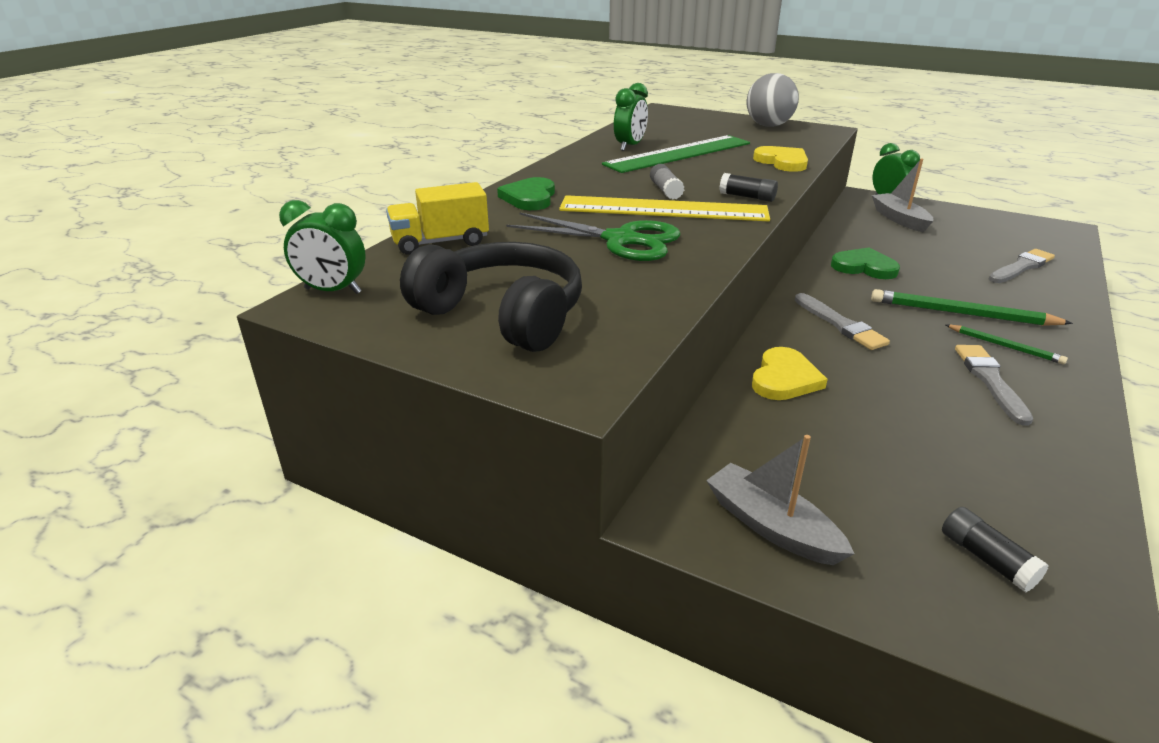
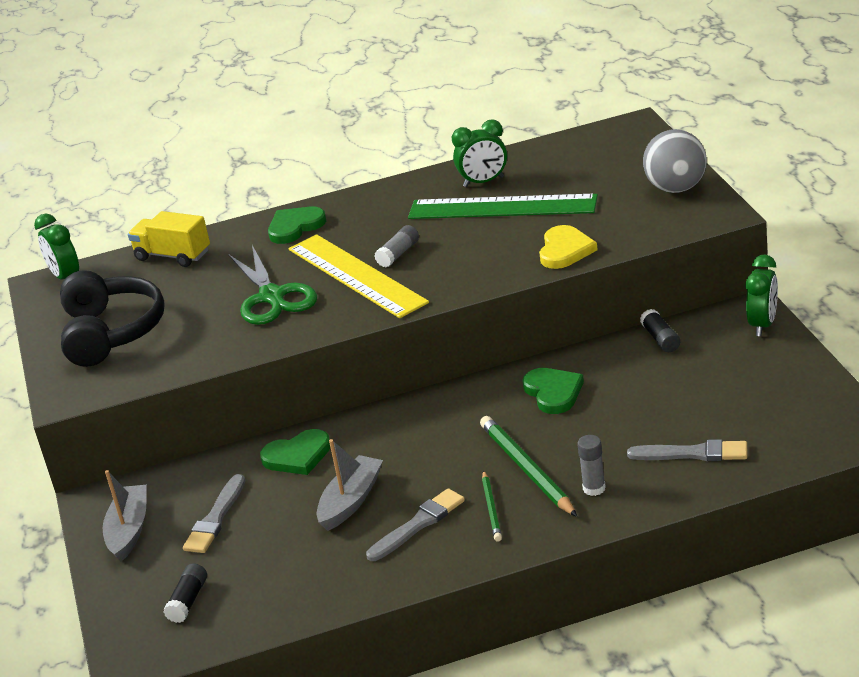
camera: 50 degrees right, 0 degrees up
black glue stick [719,173,778,202] -> black glue stick moved to [640,309,680,352]
yellow heart [752,347,828,400] -> green heart [260,429,331,475]
grey brush [795,293,890,350] -> grey brush moved to [183,474,245,553]
grey boat [872,159,933,233] -> grey boat moved to [317,439,383,531]
none -> grey glue stick [577,435,606,496]

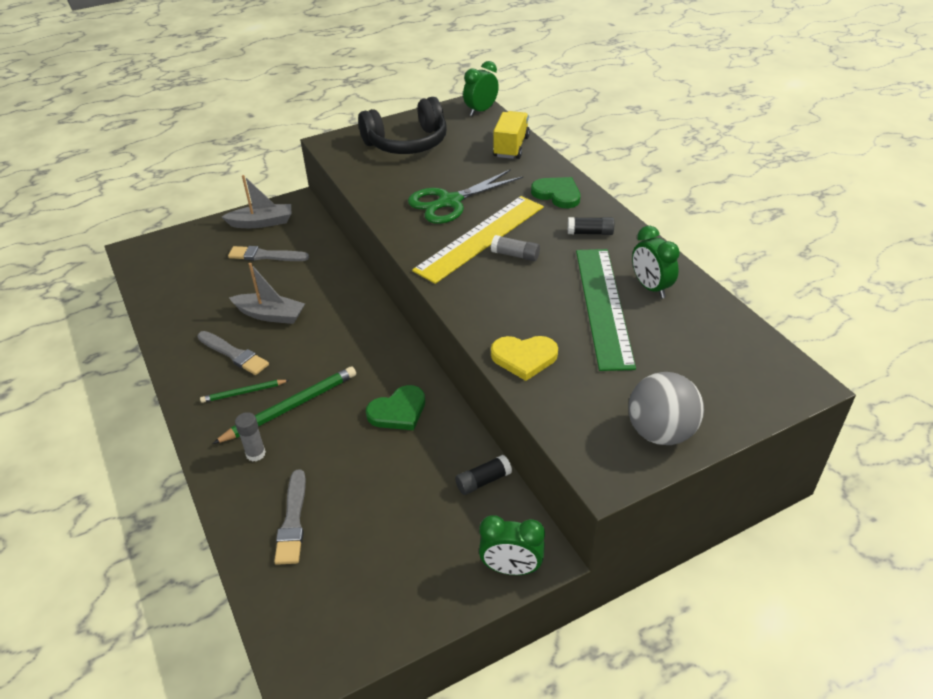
camera: 75 degrees right, 10 degrees up
black glue stick [163,563,207,623] -> black glue stick moved to [568,217,614,235]
green heart [260,429,331,475] -> none

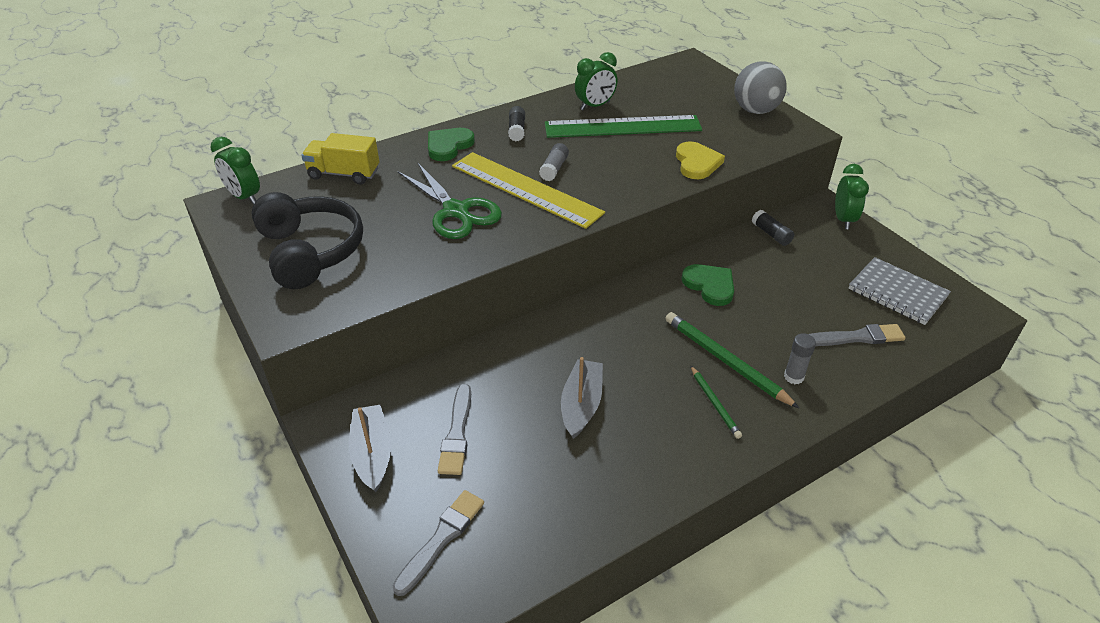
camera: 95 degrees left, 0 degrees up
grey brush [197,331,269,375] -> grey brush moved to [393,490,484,596]
none -> grey notebook [849,257,951,325]

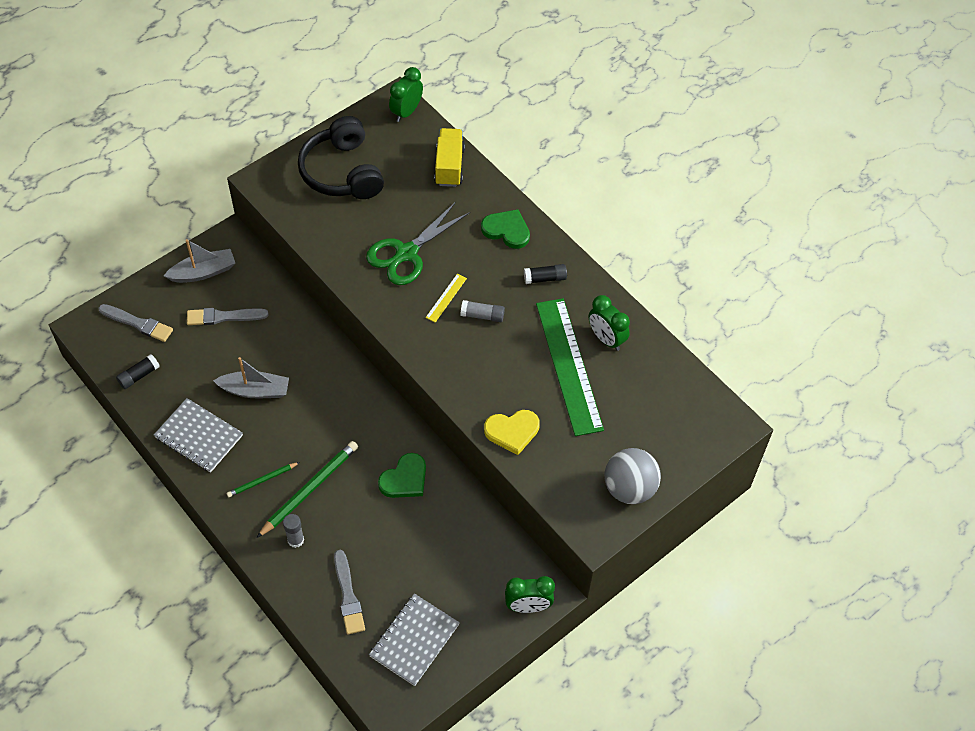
camera: 80 degrees right, 15 degrees up
black headphones [251,192,363,289] -> black headphones turned 105 degrees clockwise [298,116,384,199]
yellow ruler [452,152,605,229] -> yellow ruler [426,274,467,322], size x0.40
black glue stick [752,210,794,246] -> black glue stick moved to [116,354,160,389]
none -> grey notebook [154,398,243,473]

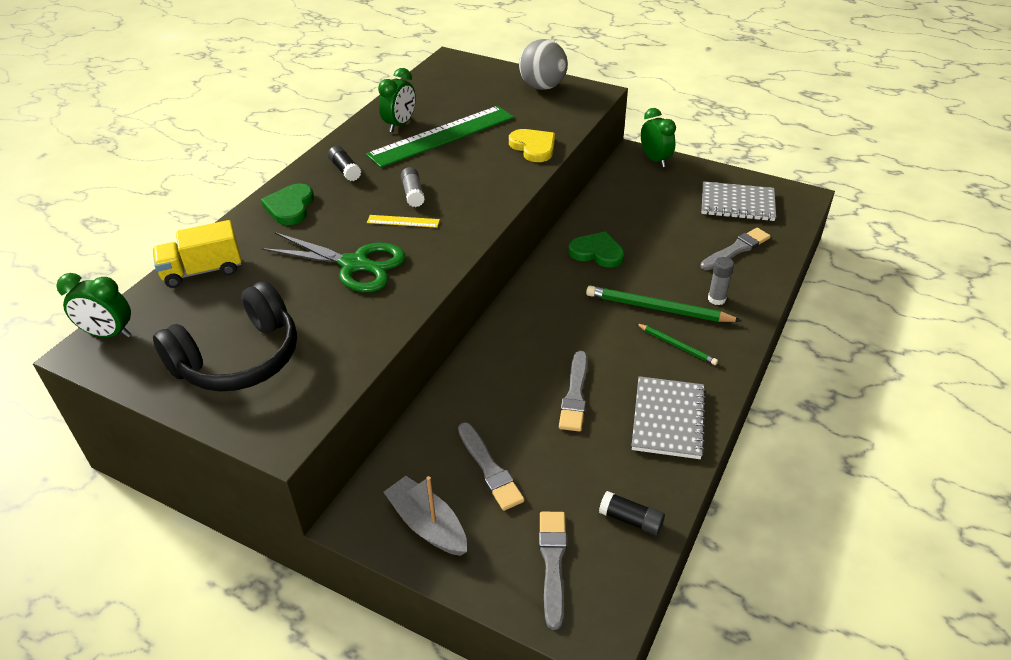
camera: 110 degrees left, 15 degrees down
grey boat [213,357,289,398] -> grey brush [559,351,588,432]

